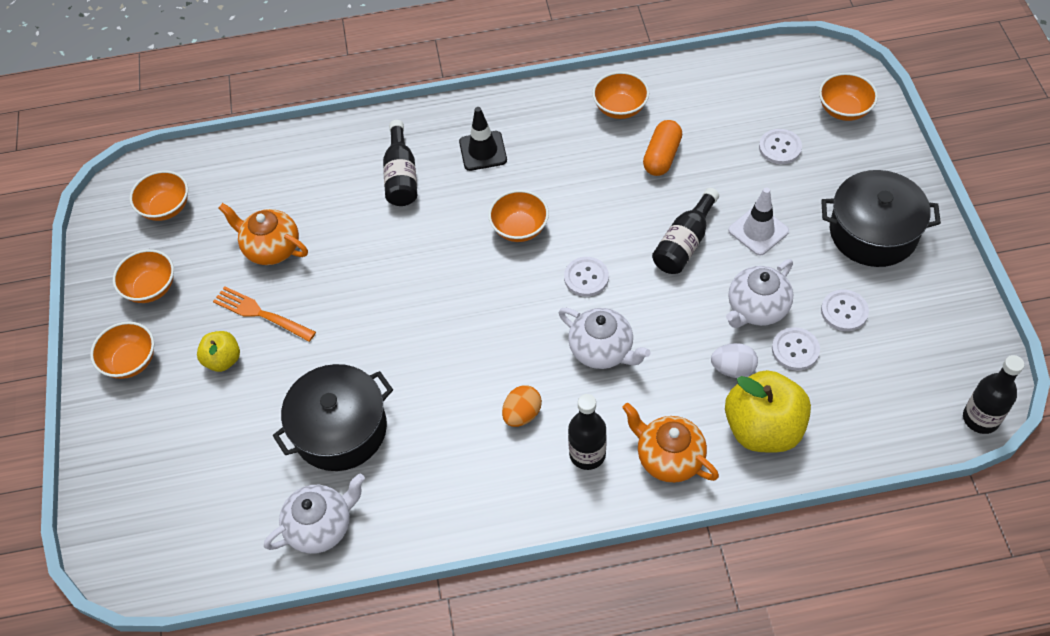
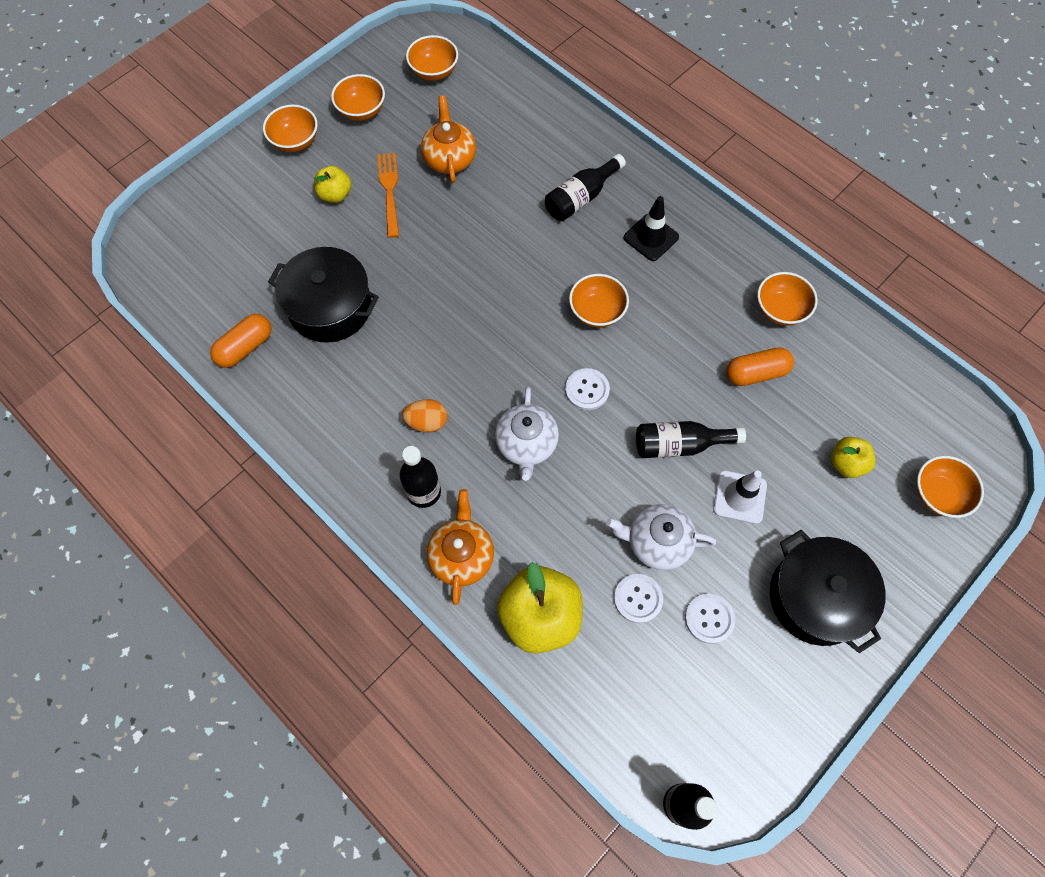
camera: 50 degrees right, 10 degrees up
white teapot [264,473,365,554] -> orange capsule [210,314,271,368]
white egg [711,343,758,378] -> none
white button [759,129,802,164] -> yellow apple [831,437,875,478]

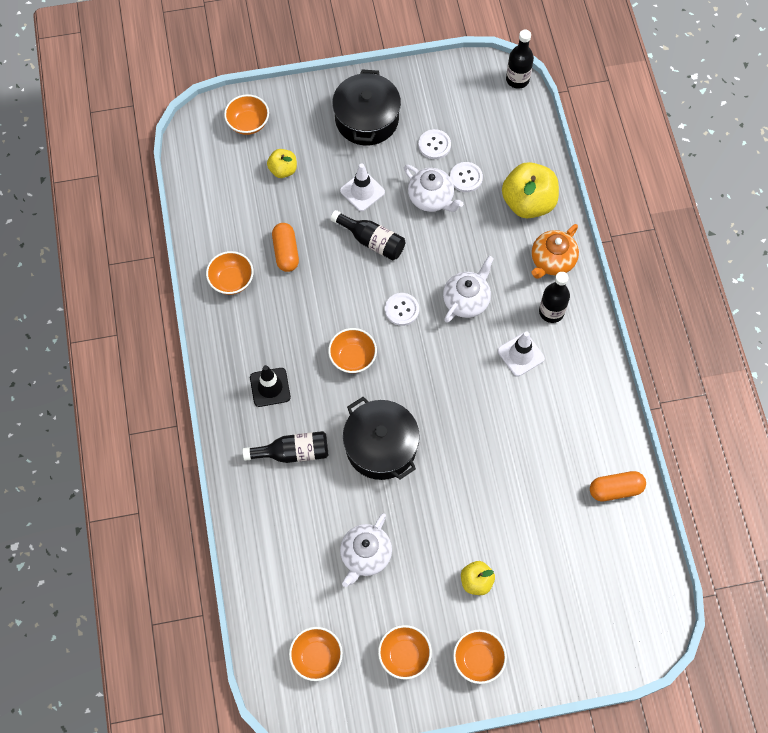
camera: 145 degrees left, 0 degrees up
black pot [268,247,379,343] -> black pot moved to [343,397,420,480]
orange fork [378,153,399,238] -> none
orange egg [402,399,447,432] -> white traffic cone [498,332,545,376]
orange teapot [421,95,476,183] -> white teapot [340,513,392,587]
orange capsule [726,347,794,386] -> orange capsule turned 60 degrees clockwise [272,223,299,272]

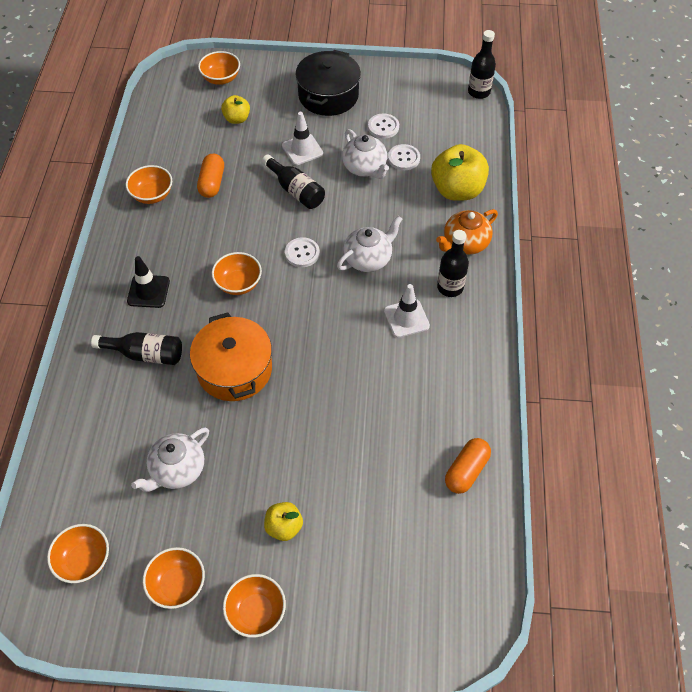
camera: 15 degrees right, 10 degrees down
black pot [343,397,420,480] -> orange pot [190,312,272,401]
orange capsule [590,471,646,501] -> orange capsule turned 60 degrees counterclockwise [445,438,491,494]

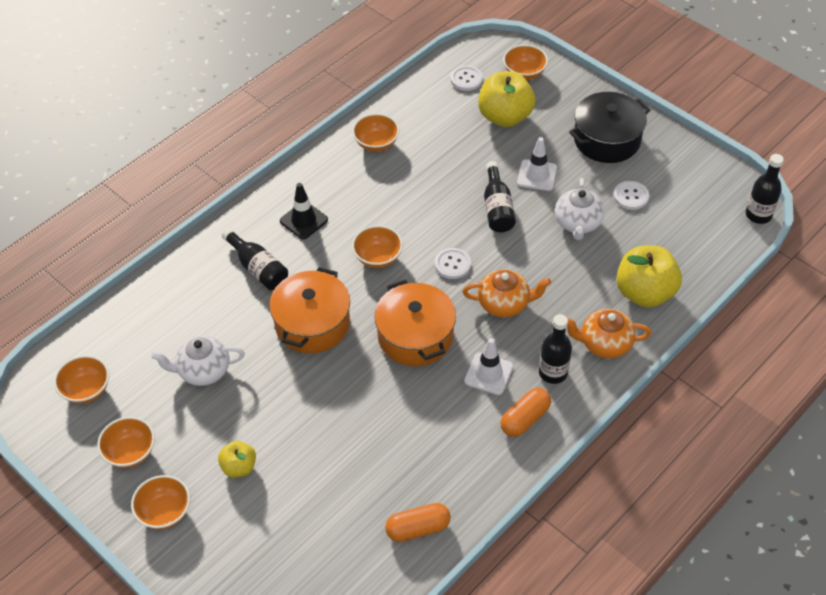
camera: 40 degrees right, 5 degrees down
orange capsule [197,154,224,198] -> orange capsule moved to [501,388,551,437]
yellow apple [221,95,250,124] -> yellow apple [478,71,535,127], size x1.87
white teapot [337,216,402,272] -> orange teapot [463,269,551,317]
white button [388,144,420,170] -> white button moved to [450,66,483,91]
none -> orange pot [374,280,456,366]

